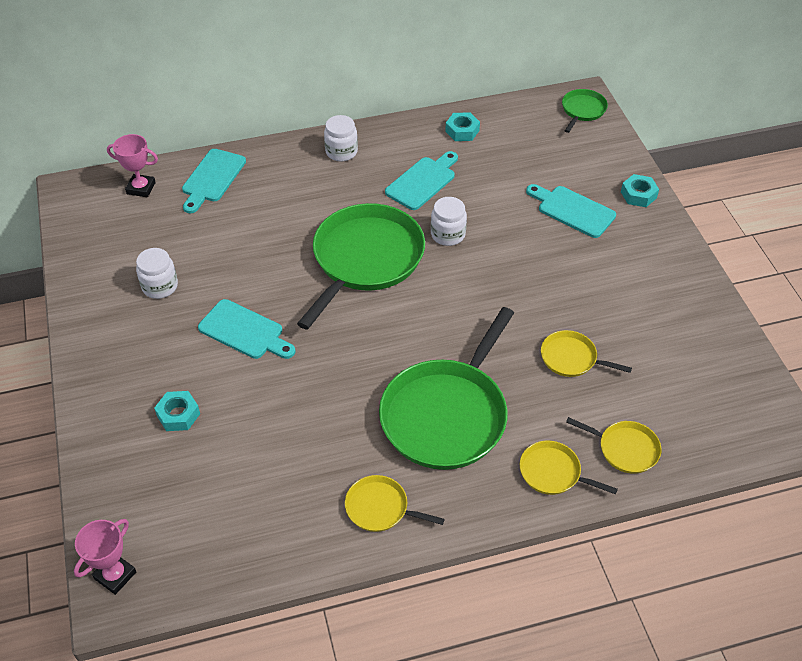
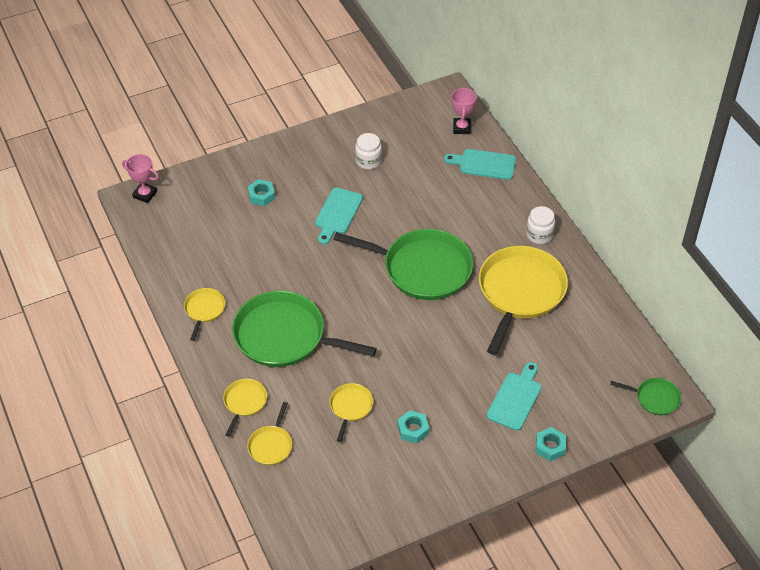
camera: 80 degrees right, 0 degrees up
turquoise cutting board [385,151,458,210] -> yellow pan [479,246,568,355]
white jar [431,197,467,246] -> none
turquoise nut [445,112,480,141] -> turquoise nut moved to [398,410,429,443]

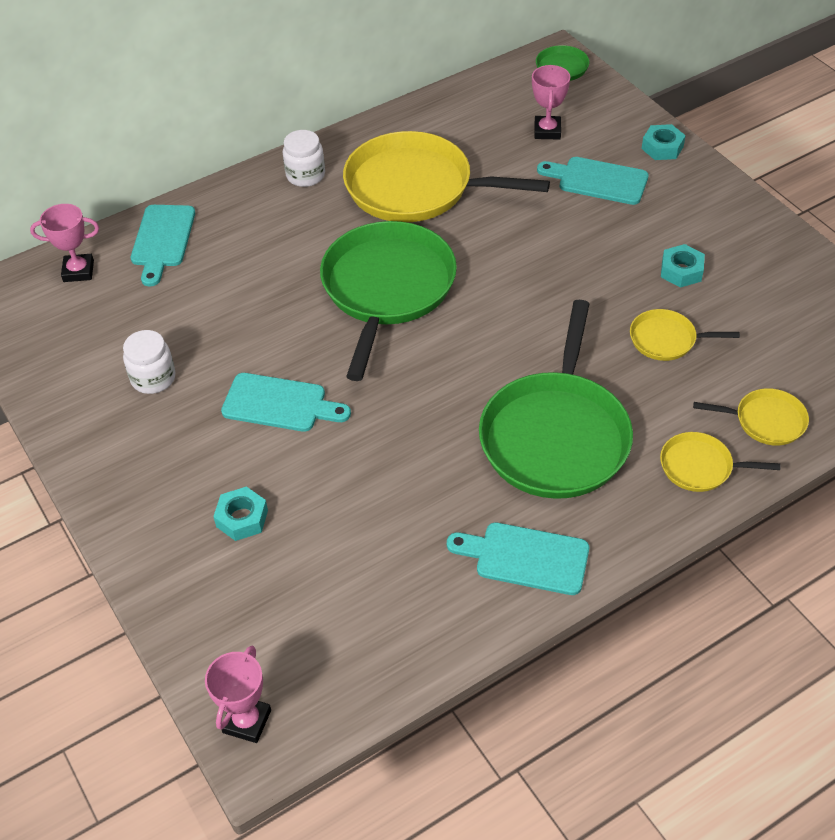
camera: 95 degrees left, 0 degrees up
yellow pan [184,288,225,341] -> turquoise cutting board [447,523,589,595]
none -> pink trophy [532,65,570,139]

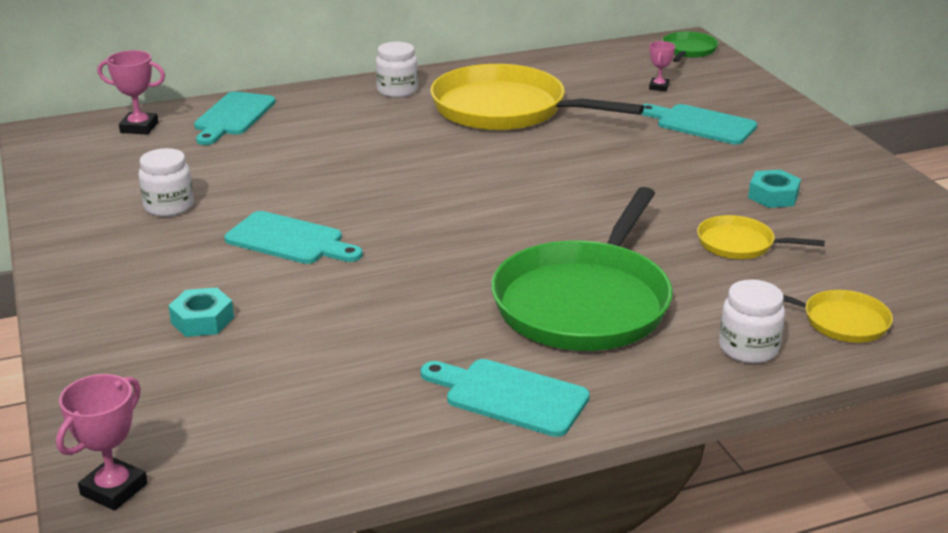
camera: 10 degrees right, 20 degrees down
green pan [320,221,457,381] -> none
pink trophy [532,65,570,139] -> pink trophy [649,41,675,91], size x0.64
turquoise nut [642,124,686,160] -> none
yellow pan [660,432,780,492] -> white jar [719,279,785,364]

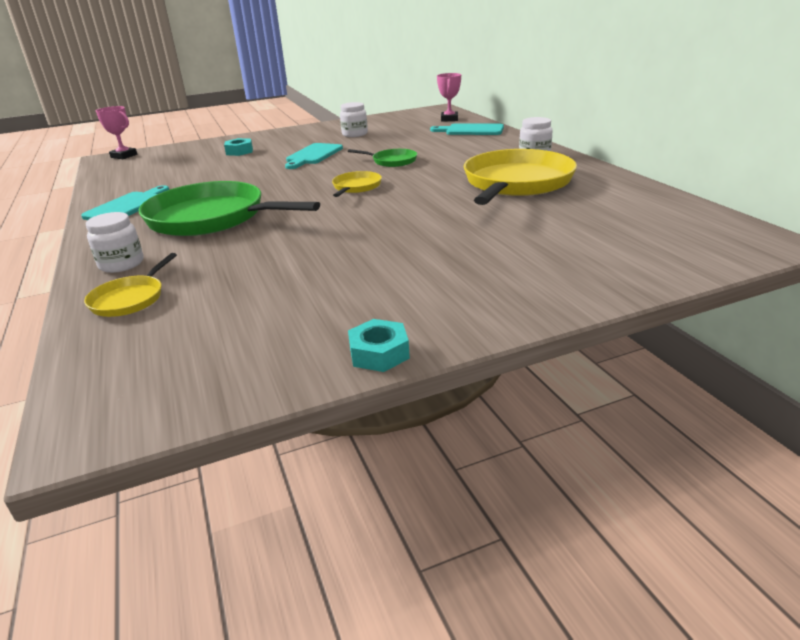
camera: 90 degrees right, 0 degrees up
turquoise cutting board [641,104,757,145] -> none
pink trophy [649,41,675,91] -> none
green pan [662,31,719,62] -> green pan moved to [348,149,417,167]
yellow pan [697,215,825,259] -> yellow pan moved to [332,171,382,197]
turquoise nut [748,170,801,208] -> turquoise nut moved to [348,319,410,372]

